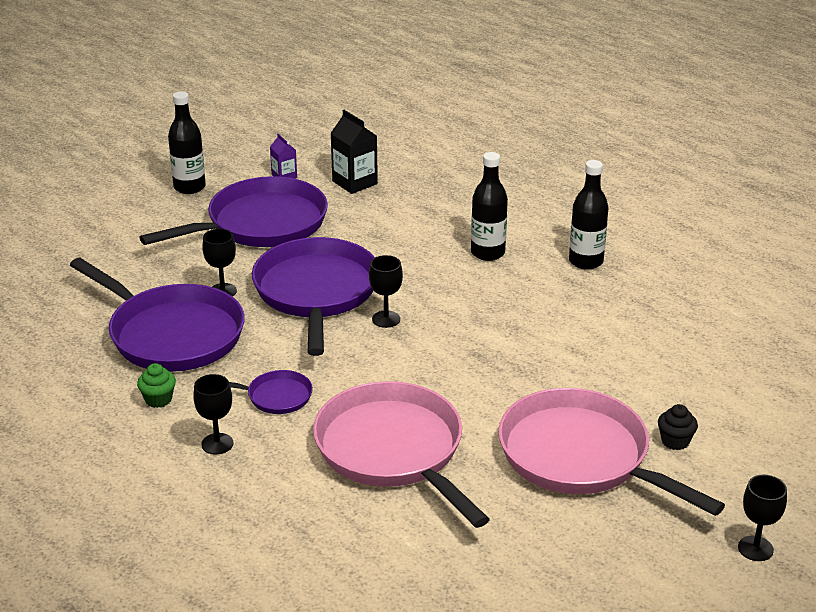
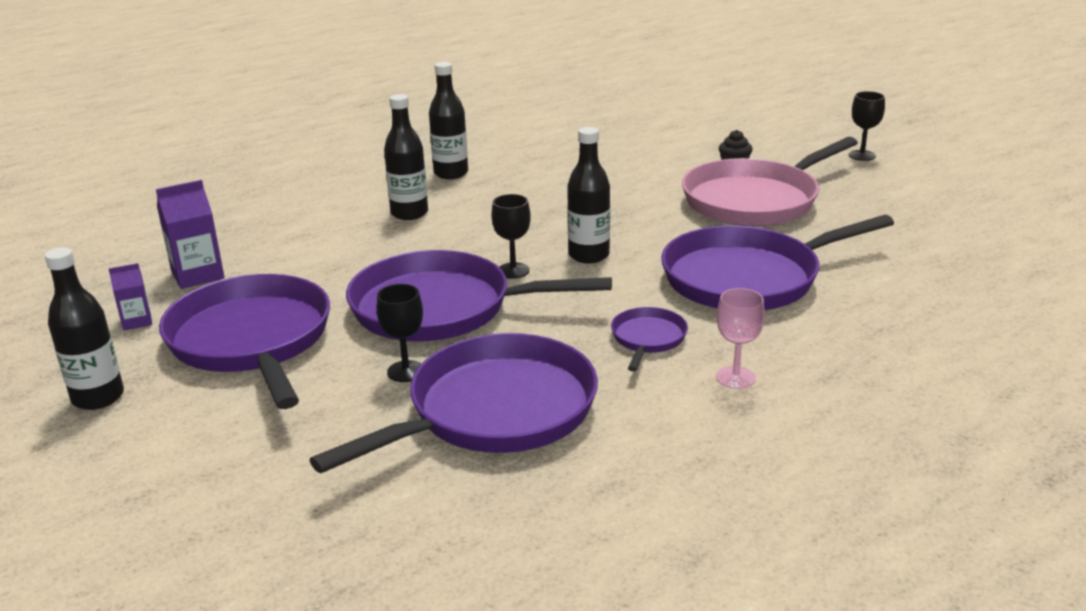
camera: 80 degrees left, 5 degrees down
green cupcake [137,363,176,408] -> none
black goblet [193,374,234,455] -> pink goblet [716,288,765,389]
pink pan [313,381,490,528] -> purple pan [661,215,894,310]
black carton [330,110,378,194] -> purple carton [156,180,225,289]
none -> black bottle [567,127,610,264]

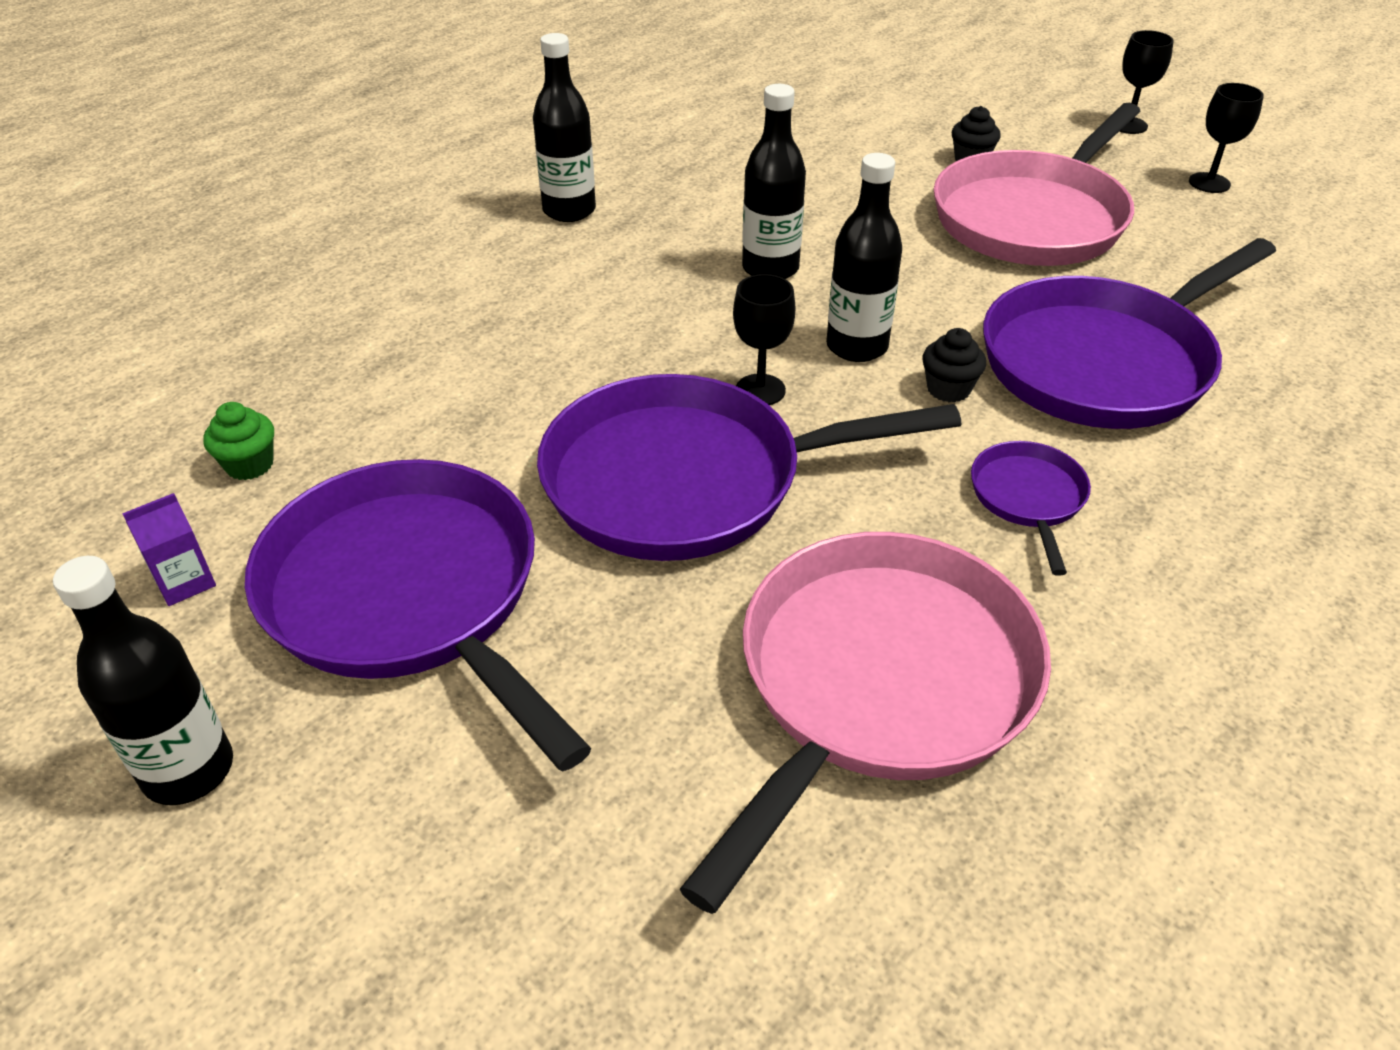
camera: 15 degrees left, 15 degrees up
purple carton [156,180,225,289] -> green cupcake [204,402,274,480]
purple pan [309,333,598,473] -> pink pan [680,532,1051,914]
black goblet [377,284,423,382] -> black goblet moved to [1189,83,1264,193]
black bottle [384,94,428,220] -> black bottle moved to [742,84,806,279]
pink goblet [716,288,765,389] -> none
none -> black cupcake [922,328,986,403]

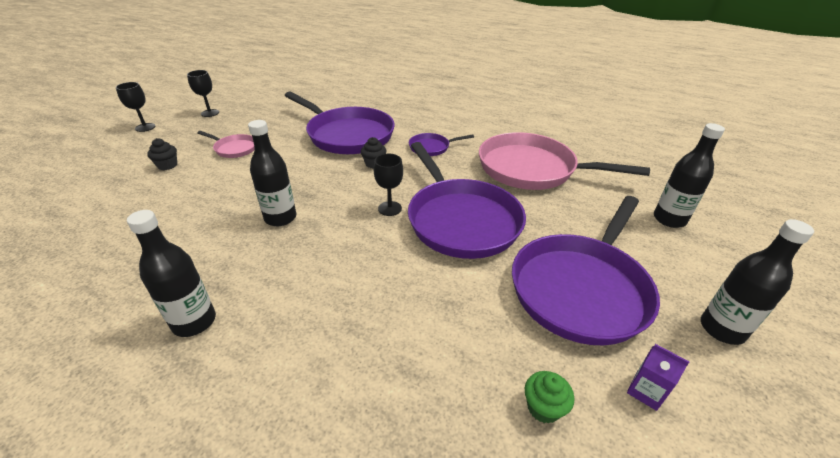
camera: 105 degrees left, 5 degrees down
black bottle [826,153,902,362] -> black bottle moved to [654,123,725,228]
pink pan [933,103,1141,266] -> pink pan [197,131,255,158], size x0.45

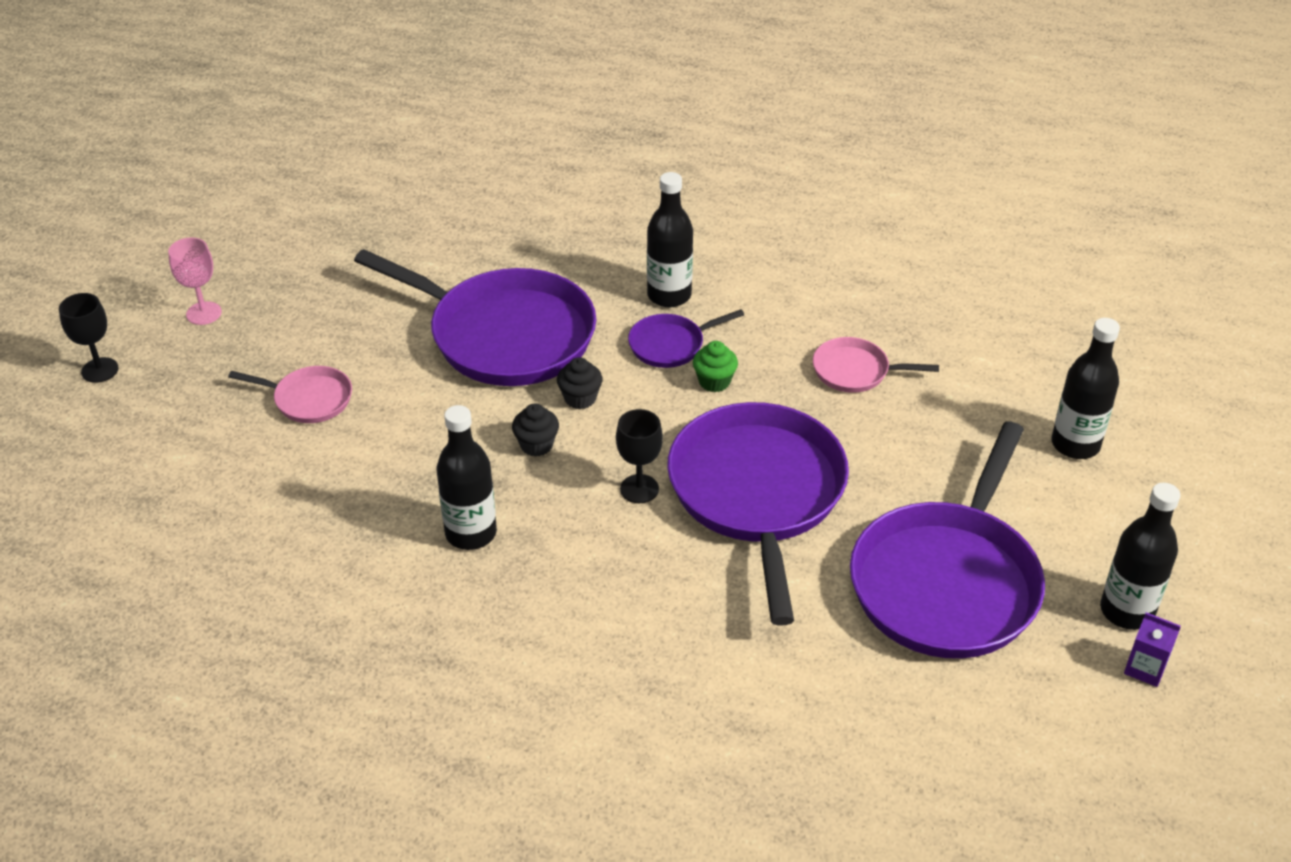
camera: 10 degrees left, 5 degrees up
black bottle [127,210,216,337] -> black bottle moved to [647,172,693,307]
black cupcake [147,138,177,170] -> black cupcake moved to [512,404,559,457]
black goblet [187,70,219,117] -> pink goblet [168,237,222,325]
purple pan [408,142,526,259] -> purple pan turned 150 degrees counterclockwise [667,402,849,626]
pink pan [479,132,650,190] -> pink pan [813,337,939,393], size x0.45
green cupcake [525,371,574,424] -> green cupcake moved to [693,341,738,392]
purple carton [627,344,689,411] -> purple carton moved to [1124,612,1181,687]

